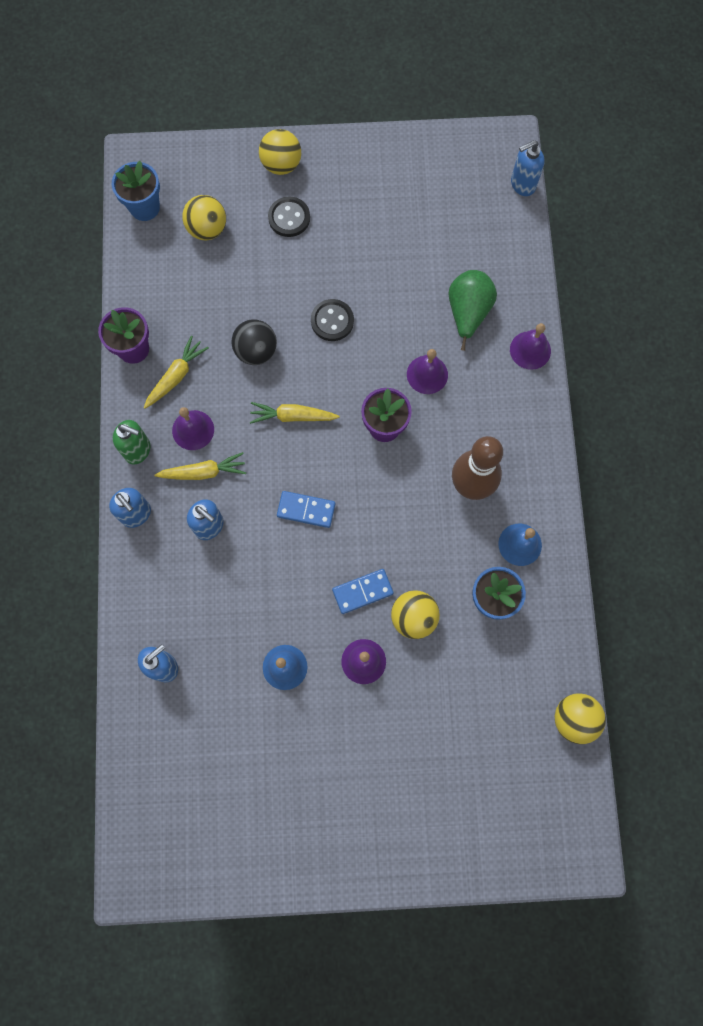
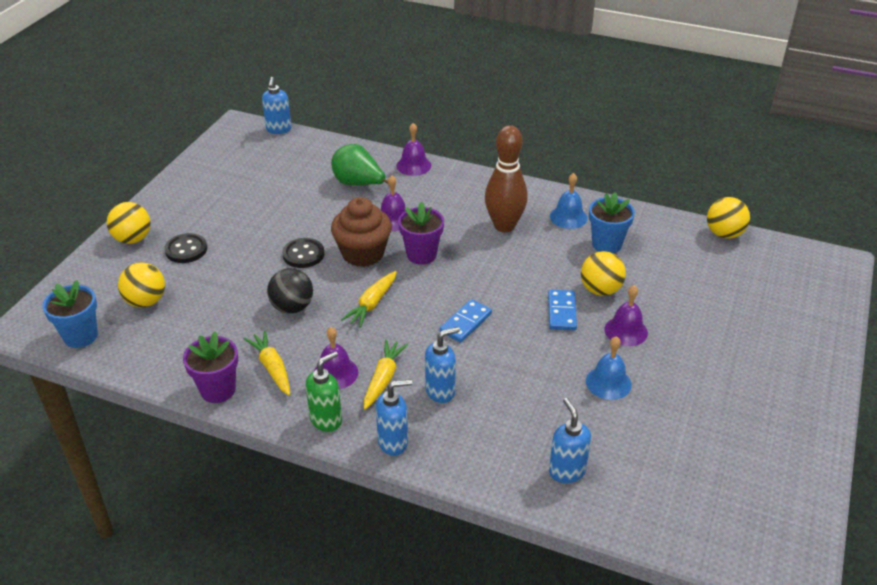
camera: 65 degrees left, 35 degrees down
none -> brown cupcake [331,197,392,267]

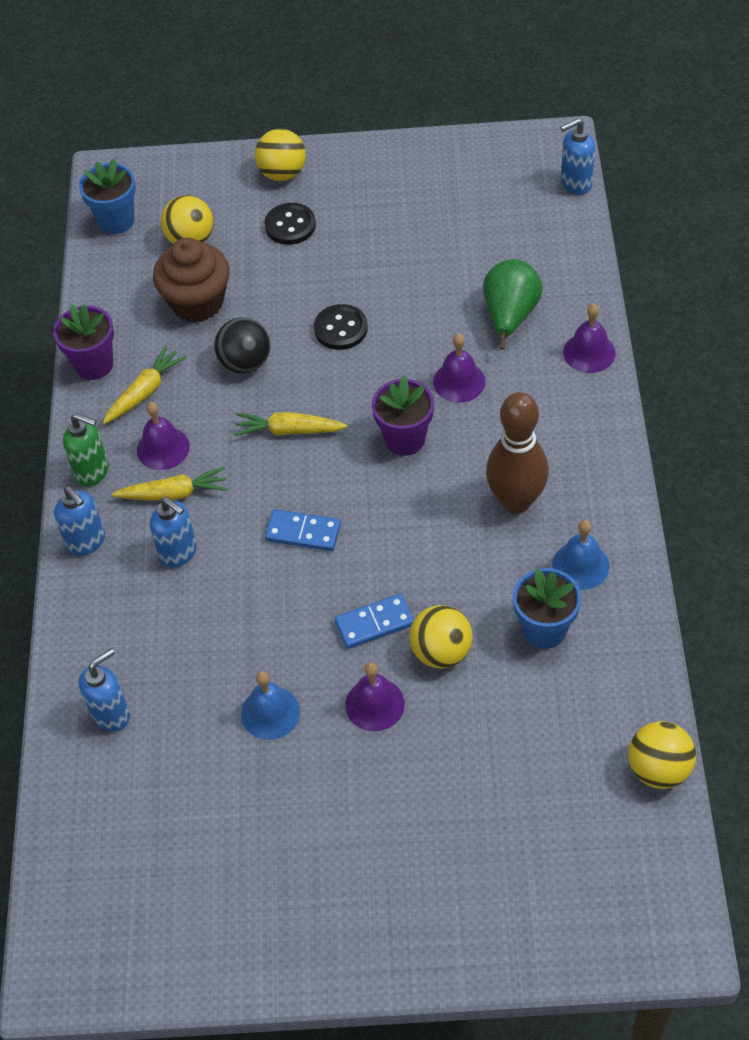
camera: 70 degrees right, 15 degrees up
brown cupcake [331,197,392,267] -> brown cupcake moved to [153,238,230,322]

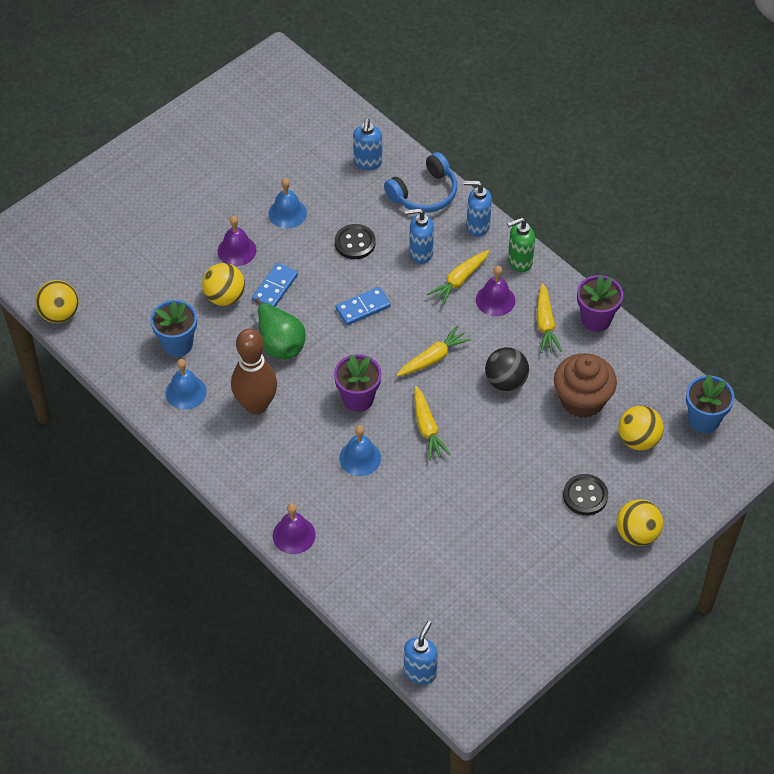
camera: 135 degrees right, 0 degrees up
black button [314,304,368,350] -> black button moved to [335,224,375,259]
purple bell [433,334,485,403] -> blue bell [339,425,381,476]
green pear [483,259,543,349] -> green pear moved to [255,298,306,359]
none -> blue headphones [384,152,457,213]
none -> yellow carrot [414,386,451,460]

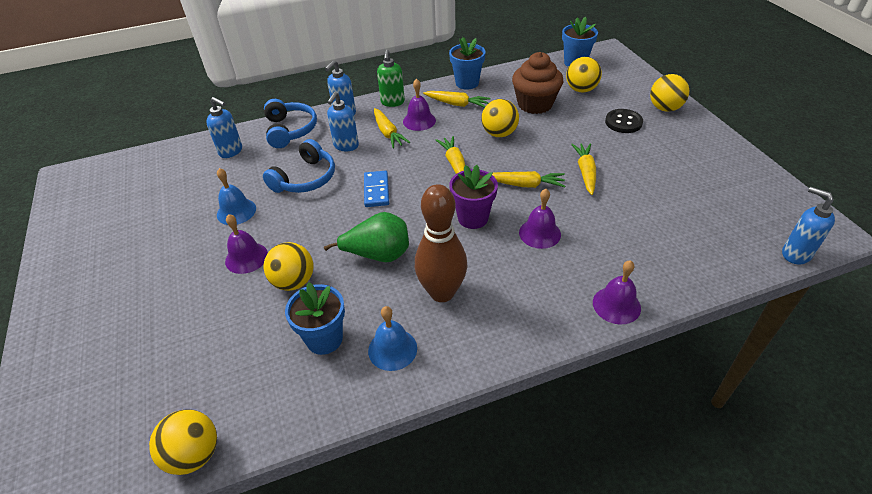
camera: 65 degrees left, 10 degrees down
blue domino [252,263,298,307] -> none
black button [335,224,375,259] -> blue headphones [263,139,335,193]
blue bell [339,425,381,476] -> purple bell [519,189,561,249]
black ball [485,347,529,391] -> yellow ball [481,99,519,137]
purple flower pot [577,275,623,332] -> blue flower pot [449,37,486,90]
none -> yellow carrot [571,143,596,195]

